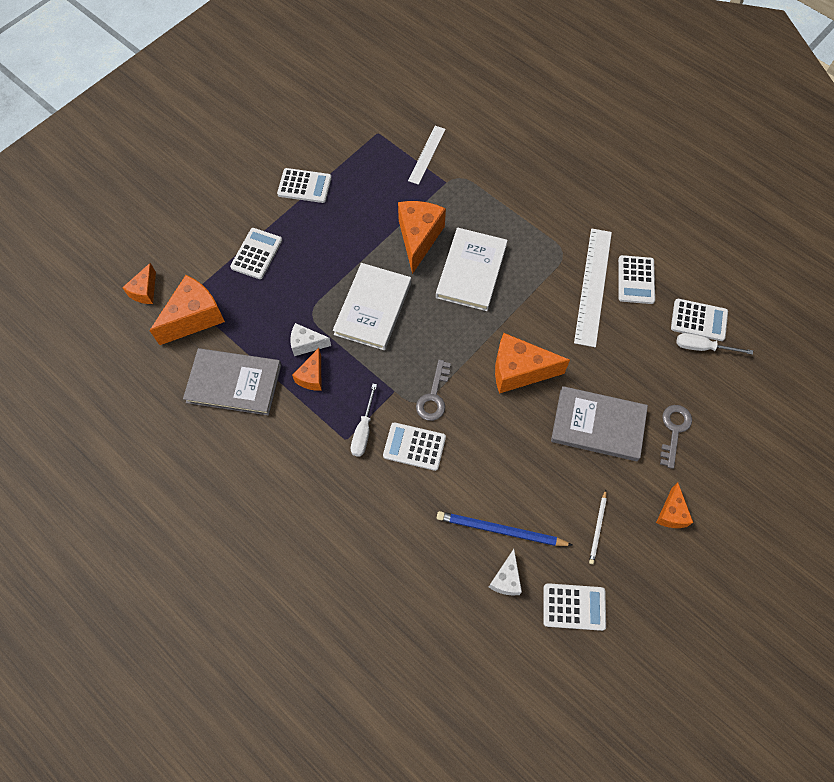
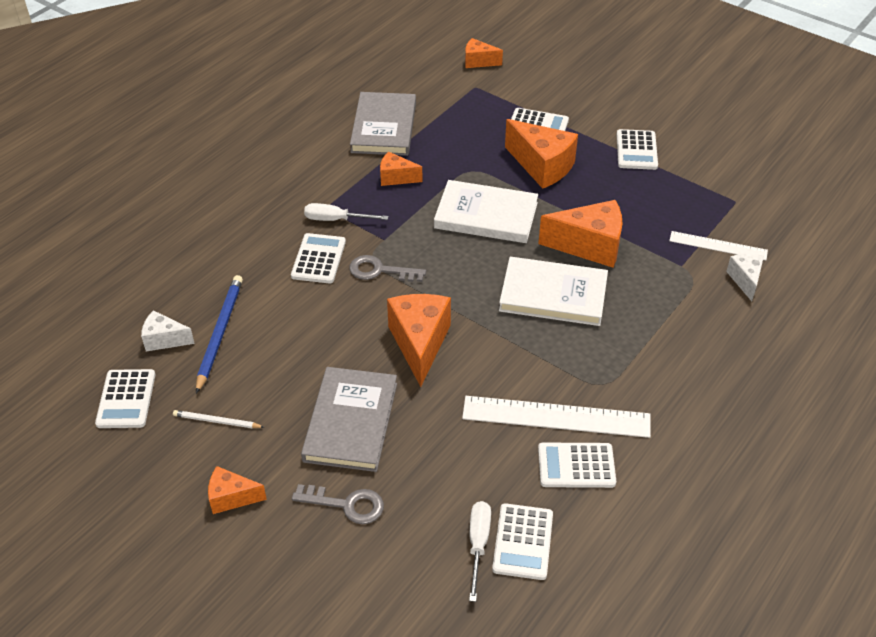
camera: 85 degrees right, 20 degrees down
orange cheese [149,275,225,345] -> orange cheese moved to [505,119,578,189]
white cheese [290,323,331,356] -> white cheese moved to [726,254,764,301]

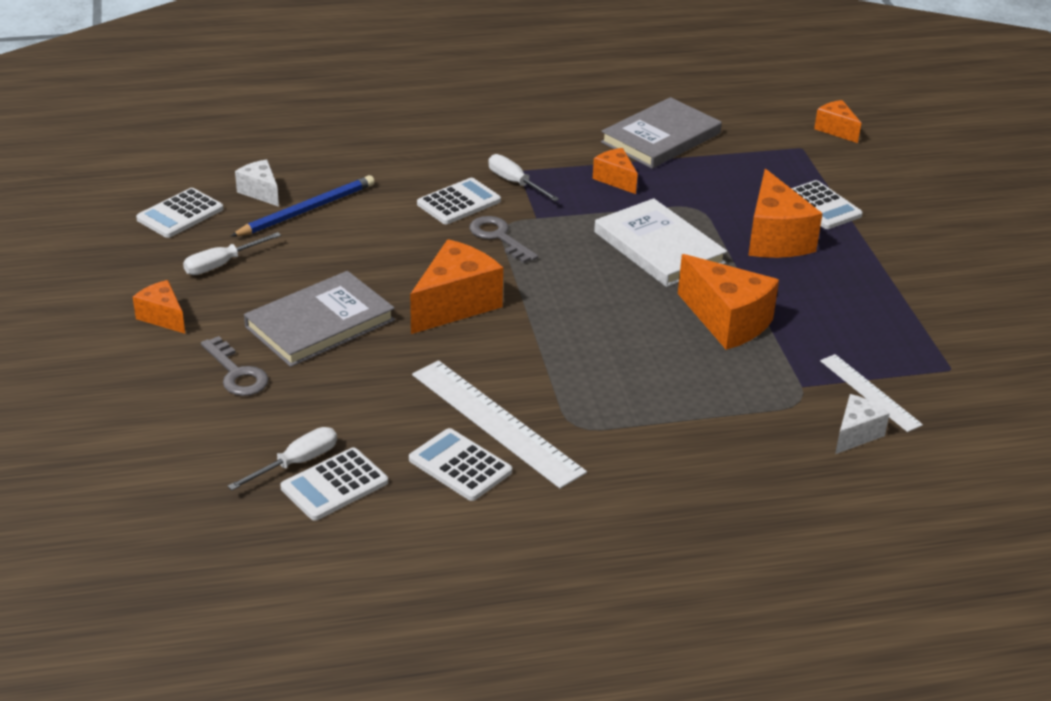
camera: 40 degrees right, 10 degrees down
white pencil [173,410,264,429] -> white screwdriver [183,232,281,275]
white book [499,257,608,326] -> none
white calculator [616,129,658,170] -> none

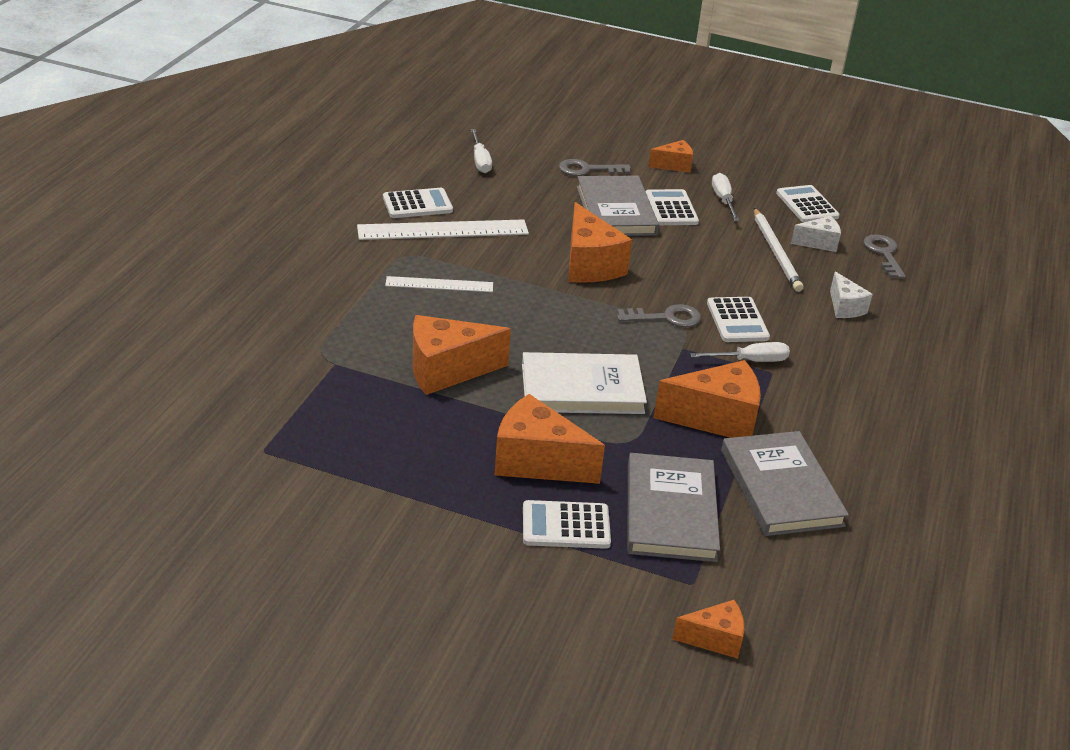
camera: 120 degrees right, 0 degrees up
blue pencil [230,175,375,237] -> white pencil [754,208,804,292]
white calculator [280,447,388,521] -> white calculator moved to [645,189,699,225]
orange cheese [593,148,638,194] -> orange cheese [654,360,761,438], size x1.79
white ruler [820,354,923,432] -> white ruler moved to [385,276,493,292]
white cheese [835,394,890,454] -> white cheese moved to [830,271,873,318]
none -> grey book [627,453,720,562]
none -> grey key [864,234,906,279]

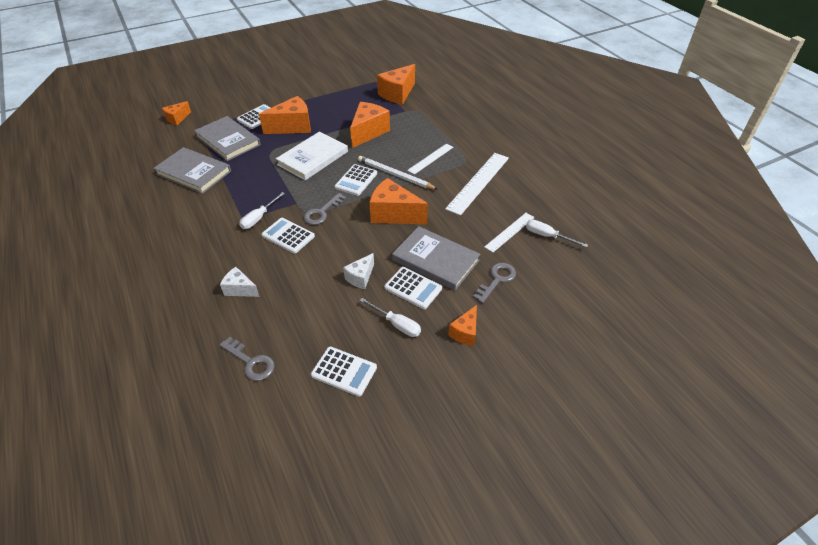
camera: 135 degrees right, 10 degrees up
white calculator [383,188,453,218] -> white calculator moved to [335,164,377,196]
orange cheese [654,360,761,438] -> orange cheese moved to [377,64,415,105]
white pencil [754,208,804,292] -> white pencil moved to [358,156,438,190]
white cheese [791,216,841,252] -> white cheese moved to [343,253,374,289]
none -> white ruler [485,213,535,252]

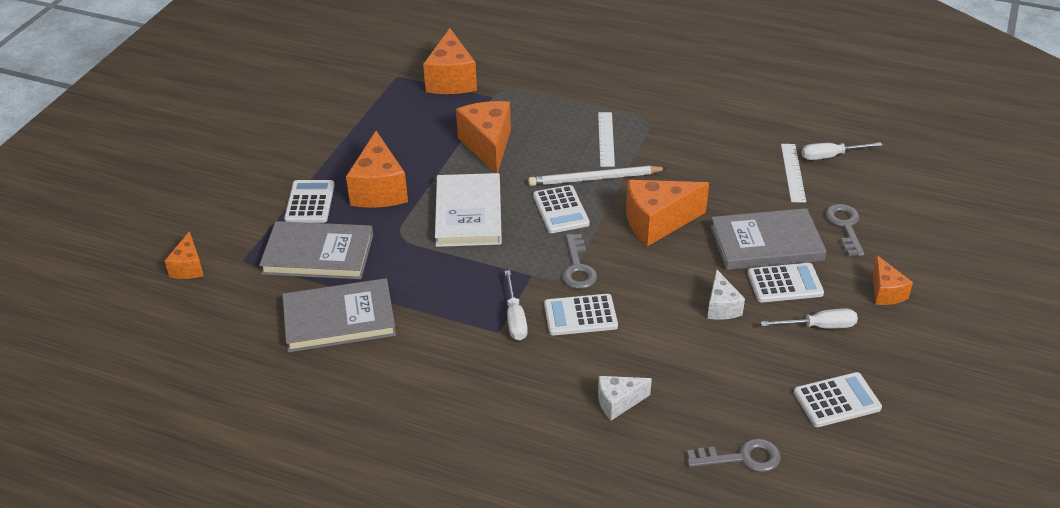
camera: 40 degrees left, 5 degrees down
orange cheese [259,96,311,134] -> orange cheese turned 150 degrees clockwise [346,131,408,208]
white ruler [445,153,509,216] -> none

